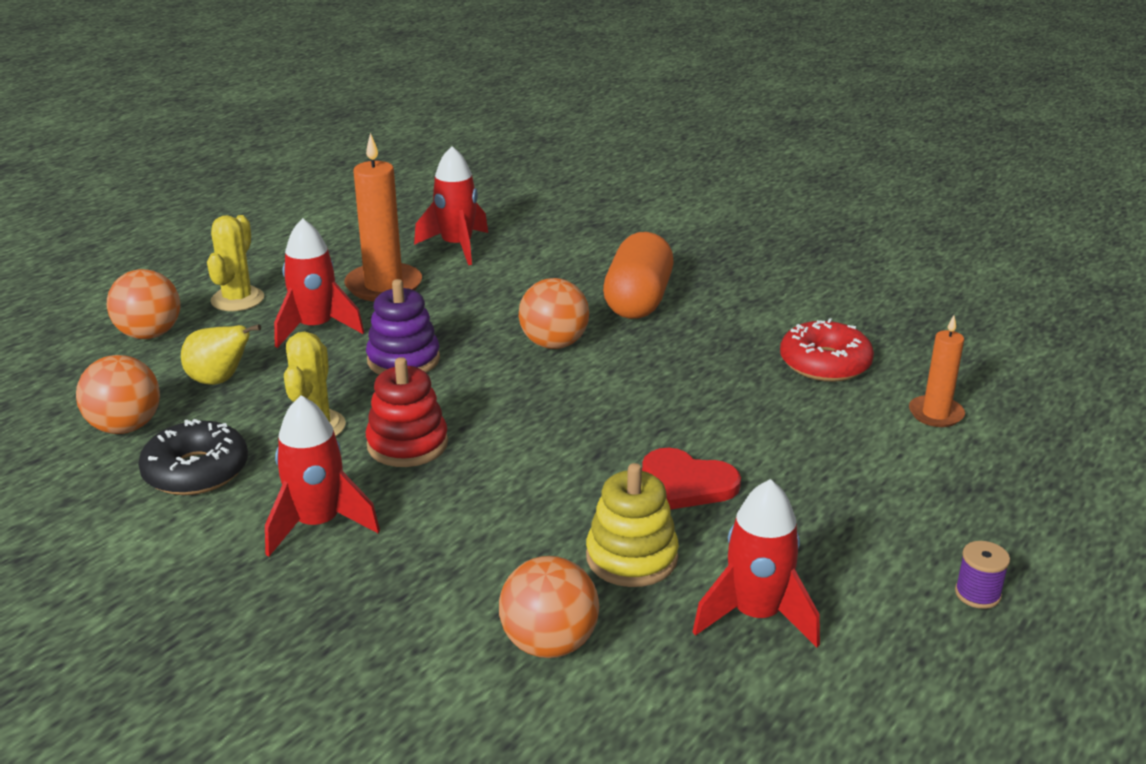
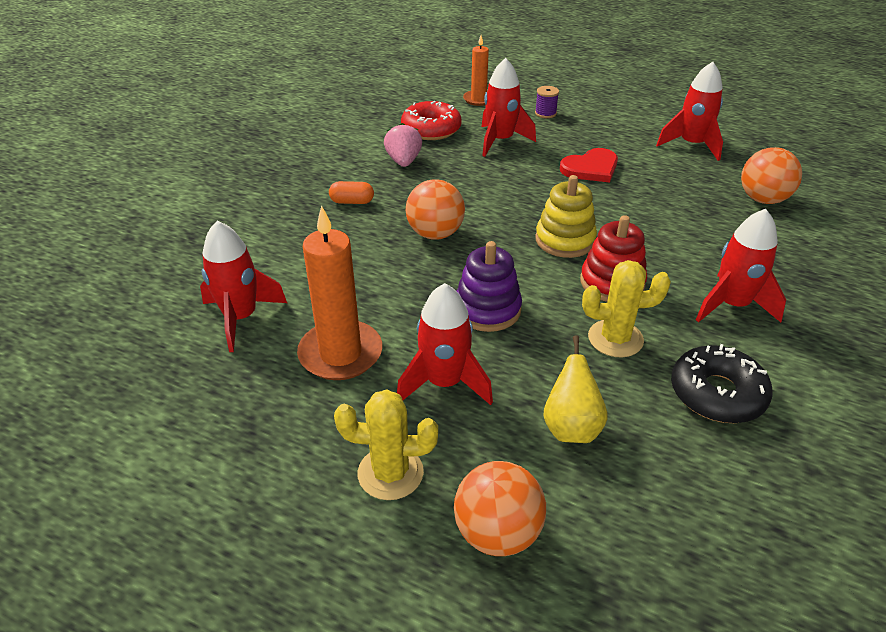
camera: 100 degrees left, 10 degrees up
orange ball [76,355,160,434] -> none
yellow stacking toy [586,463,679,587] -> yellow stacking toy moved to [535,175,597,258]
orange capsule [603,232,673,319] -> orange capsule [329,181,374,204], size x0.44
red heart [642,448,741,510] -> red heart turned 45 degrees clockwise [560,148,618,183]
purple spool [955,541,1010,609] -> purple spool moved to [535,86,559,118]
none -> pink strawberry [384,123,422,167]
none -> red rocket [482,58,536,157]

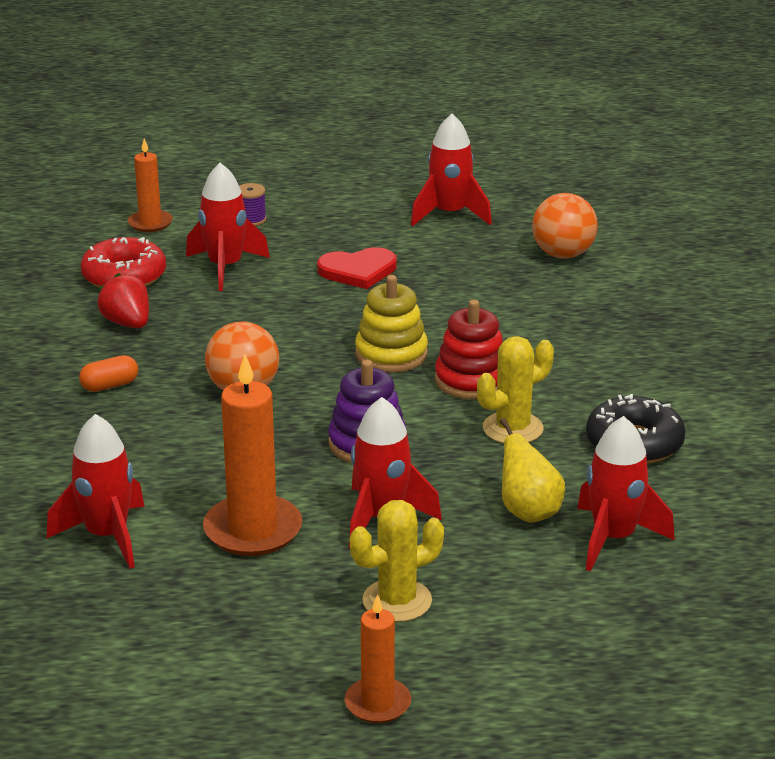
camera: 30 degrees left, 10 degrees down
pink strawberry [384,123,422,167] -> red strawberry [97,273,149,328]
orange ball [454,461,546,556] -> none
red heart [560,148,618,183] -> red heart turned 45 degrees clockwise [317,247,397,289]
red rocket [696,209,786,322] -> red rocket moved to [577,416,675,571]
none -> orange candle [345,594,411,723]

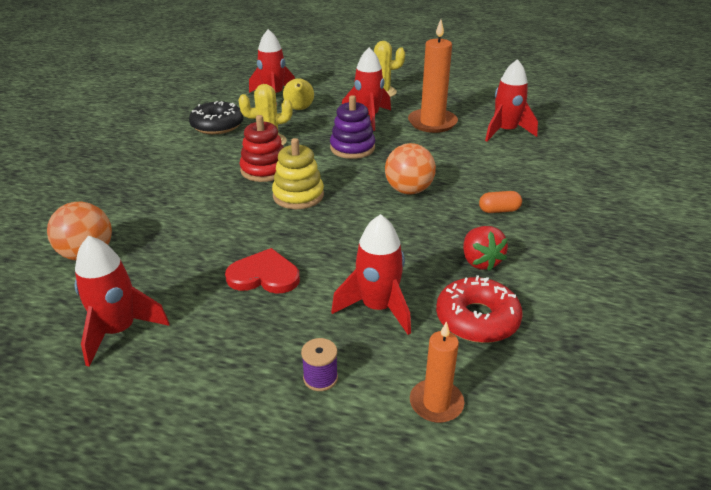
camera: 160 degrees left, 5 degrees up
orange candle [345,594,411,723] -> none

